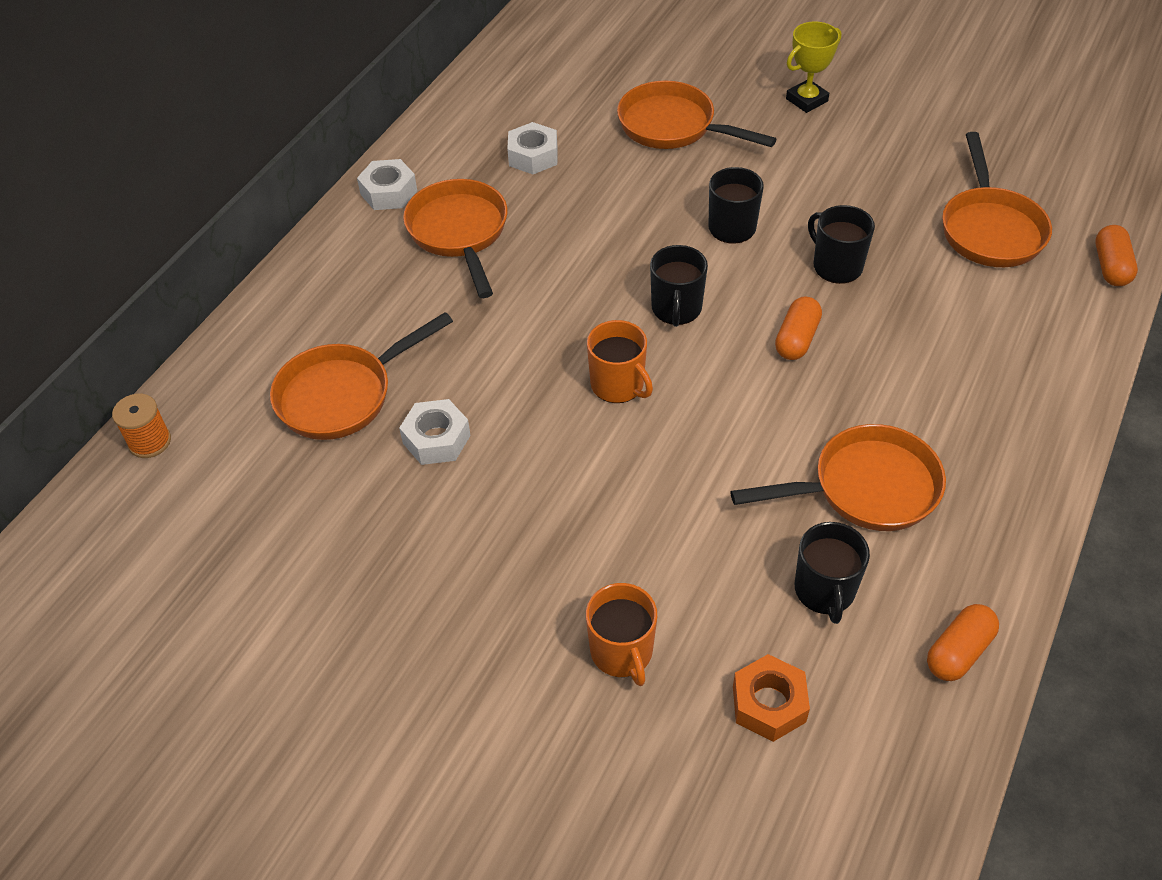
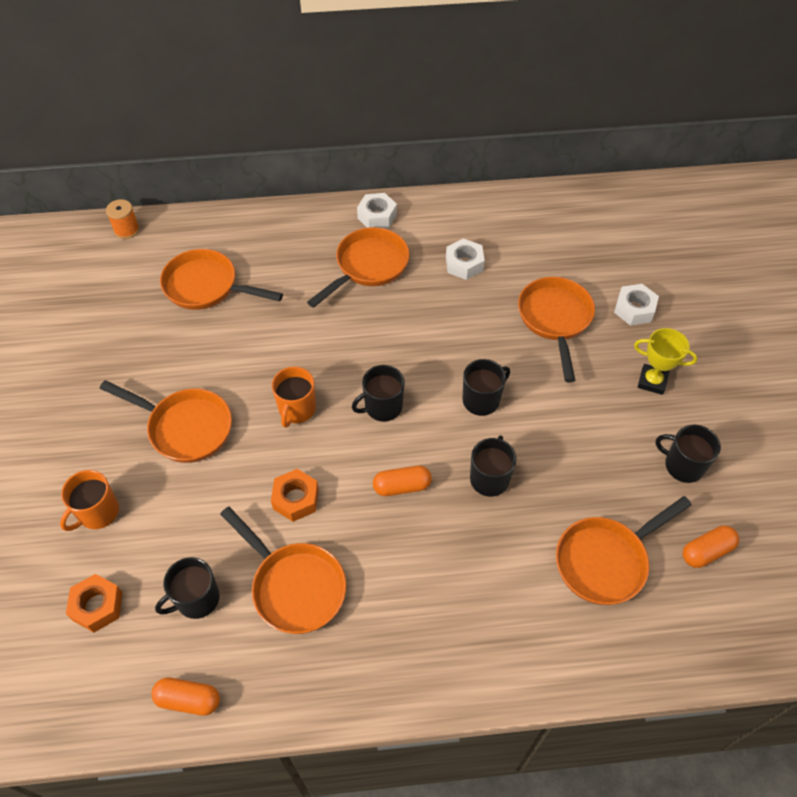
camera: 55 degrees right, 5 degrees up
white nut [399,399,471,465] -> white nut moved to [614,284,659,326]
orange capsule [1095,225,1138,286] -> orange capsule moved to [683,526,739,568]
none -> orange pan [99,380,232,463]
none -> orange nut [271,469,319,522]
none -> black mug [655,425,721,483]

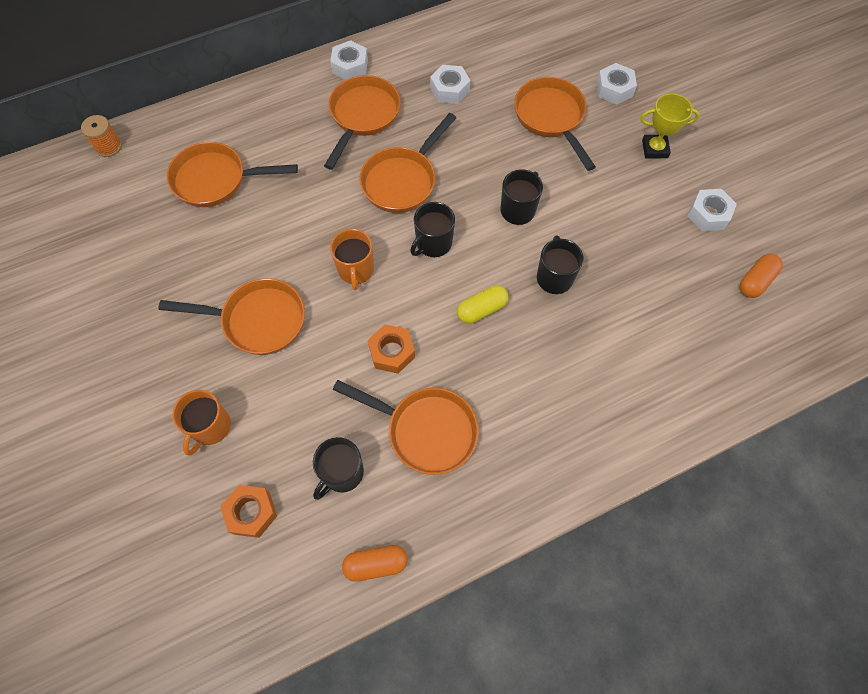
camera: 20 degrees left, 10 degrees up
orange capsule [373,466,432,496] -> yellow capsule [457,285,509,324]
orange pan [556,496,692,605] -> orange pan moved to [359,113,456,213]
black mug [655,425,721,483] -> white nut [687,189,737,231]

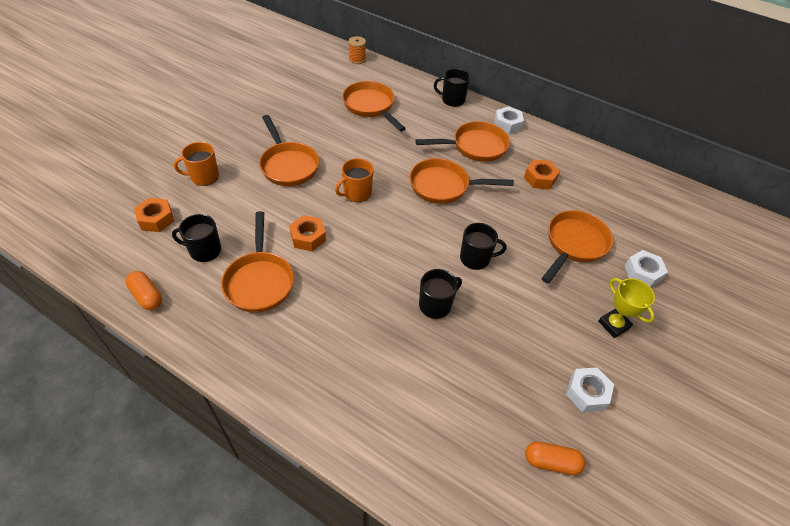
camera: 55 degrees right, 15 degrees down
black mug [410,202,455,257] -> black mug moved to [434,69,470,107]
white nut [430,65,470,104] -> orange nut [524,159,560,190]
yellow capsule [457,285,509,324] -> none

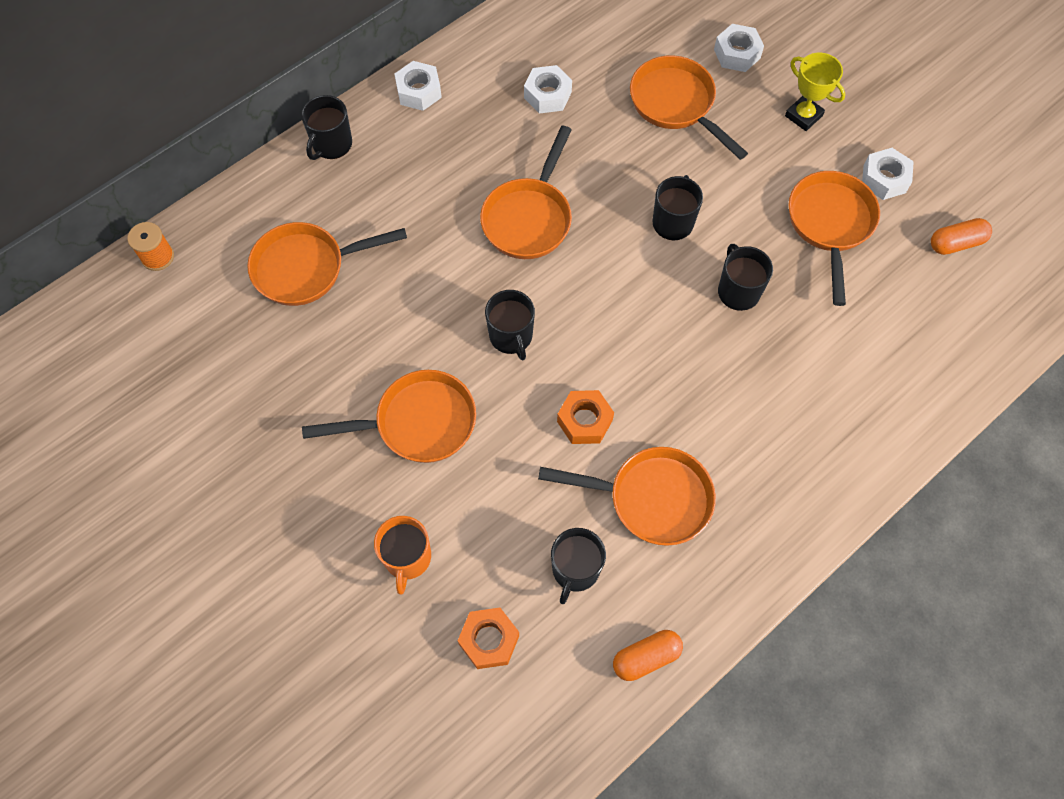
camera: 70 degrees left, 15 degrees up
orange mug [335,158,373,202] -> black mug [485,290,535,360]
orange pan [415,121,510,162] -> orange pan moved to [789,171,880,306]
orange nut [524,159,560,190] -> white nut [524,65,572,114]
orange capsule [525,441,585,475] -> orange capsule turned 45 degrees clockwise [931,218,992,255]
yellow trophy [598,278,655,338] -> yellow trophy turned 60 degrees clockwise [785,53,845,131]

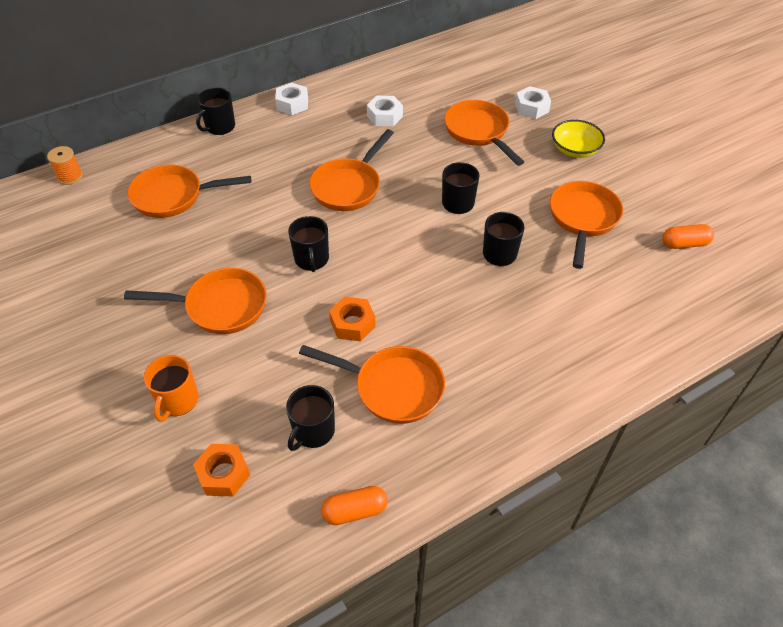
camera: 10 degrees right, 15 degrees down
yellow trophy [785,53,845,131] -> yellow bowl [552,120,605,158]
white nut [862,148,914,200] -> none

